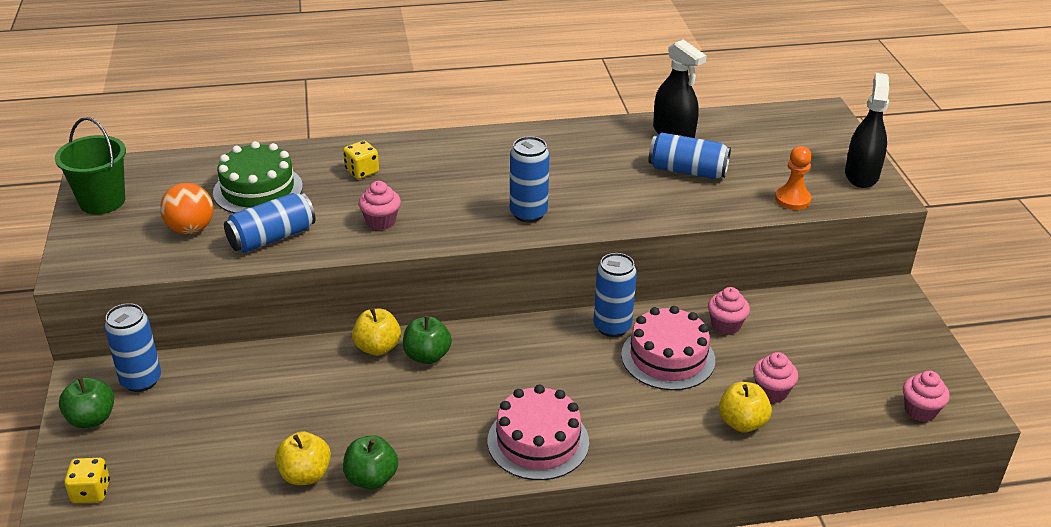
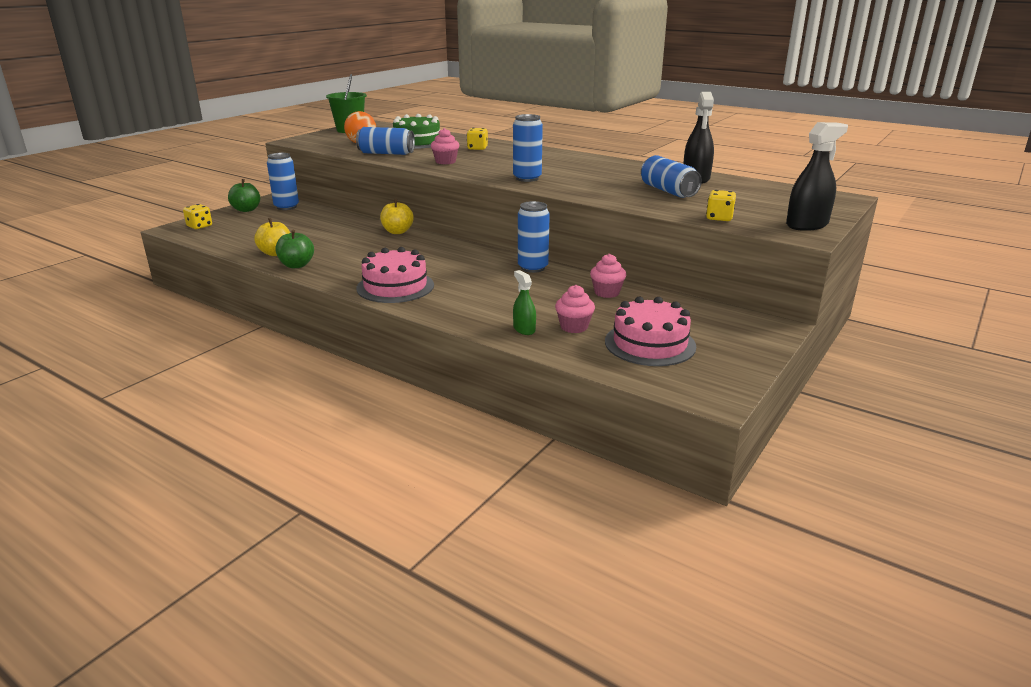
camera: 45 degrees right, 10 degrees down
green apple [403,316,452,364] -> none
pink cake [621,306,715,390] -> pink cake moved to [605,296,696,366]
yellow apple [719,382,772,433] -> green spray bottle [513,270,536,335]
orange pawn [775,146,812,210] -> yellow dice [706,190,736,221]
pink cupcake [903,371,950,422] -> none

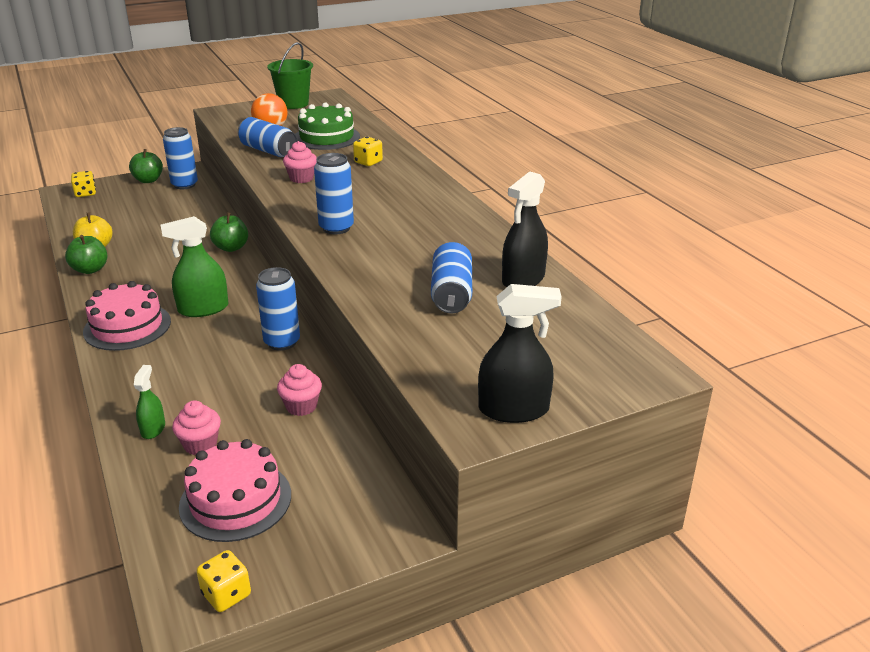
camera: 30 degrees right, 5 degrees up
yellow apple [380,199,414,234] -> green apple [210,212,248,252]
yellow dice [706,190,736,221] -> yellow dice moved to [196,550,251,612]
none -> green spray bottle [161,216,228,317]

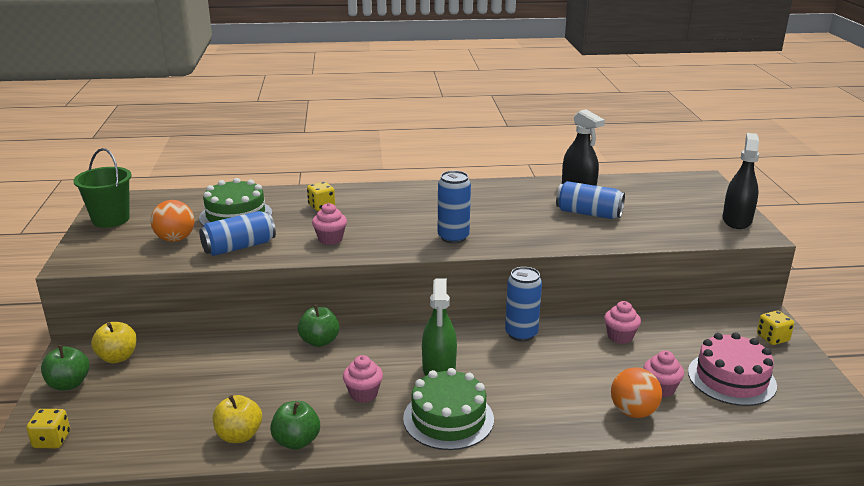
camera: 70 degrees left, 5 degrees down
pink cake [83,281,171,351] -> green cake [403,368,494,450]
green spray bottle [134,365,165,439] -> orange ball [611,367,662,418]
blue can [163,127,198,189] -> yellow apple [91,322,137,363]
yellow dice [196,550,251,612] -> yellow dice moved to [757,311,794,345]
none -> pink cupcake [343,355,383,403]

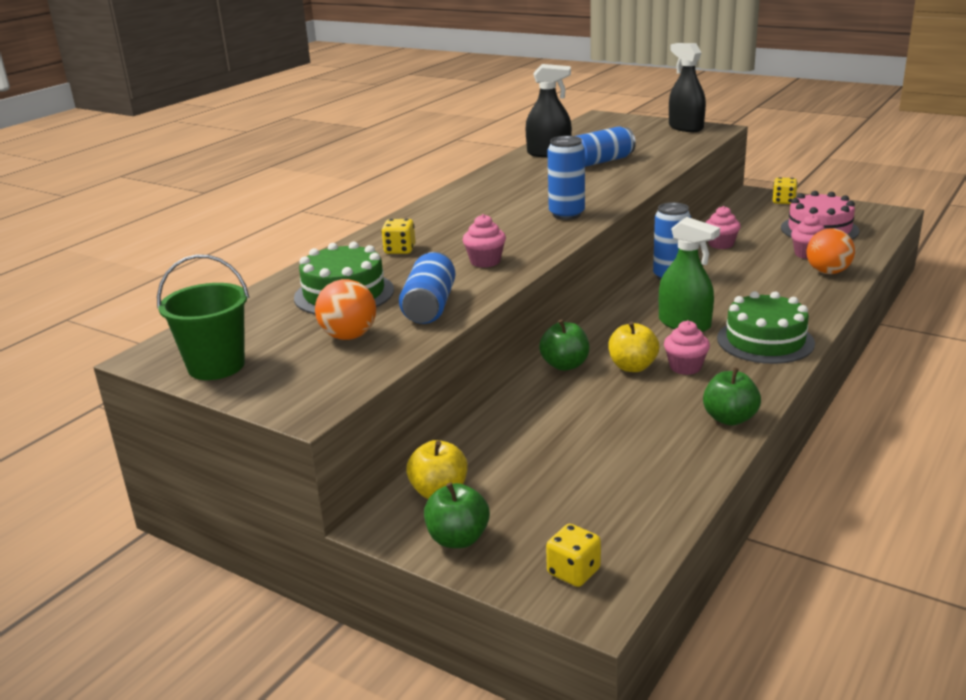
camera: 50 degrees left, 0 degrees up
yellow apple [213,395,262,443] -> yellow apple moved to [608,322,659,372]

